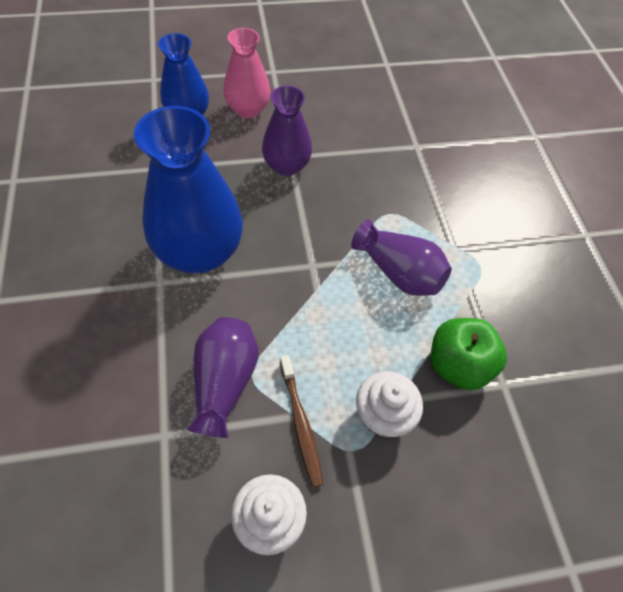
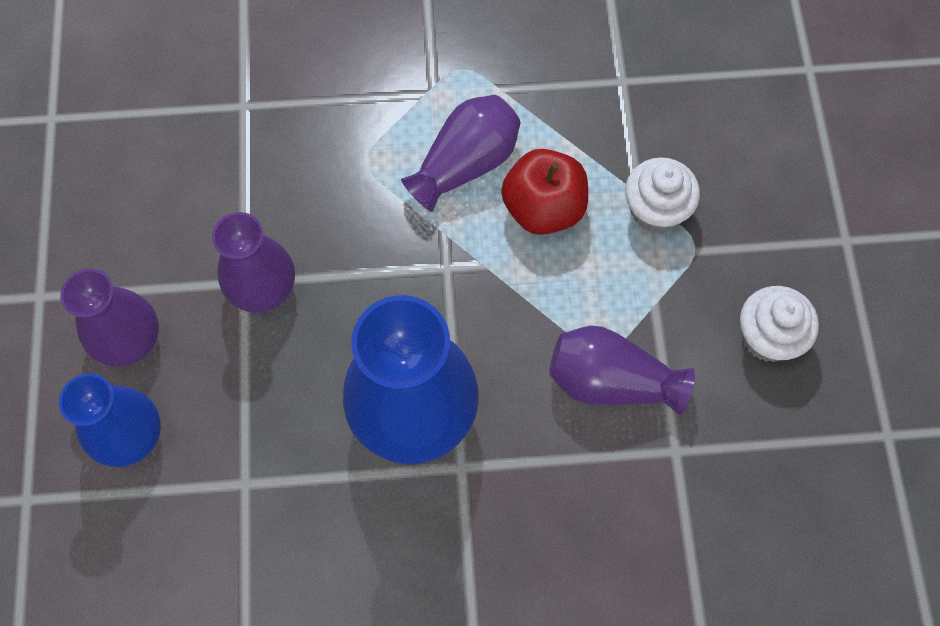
camera: 80 degrees left, 10 degrees up
pink vase [223,28,270,118] -> purple vase [60,268,159,367]
brown toothbrush [280,355,323,488] -> none
green apple [431,318,507,390] -> none
none -> red apple [501,149,588,235]

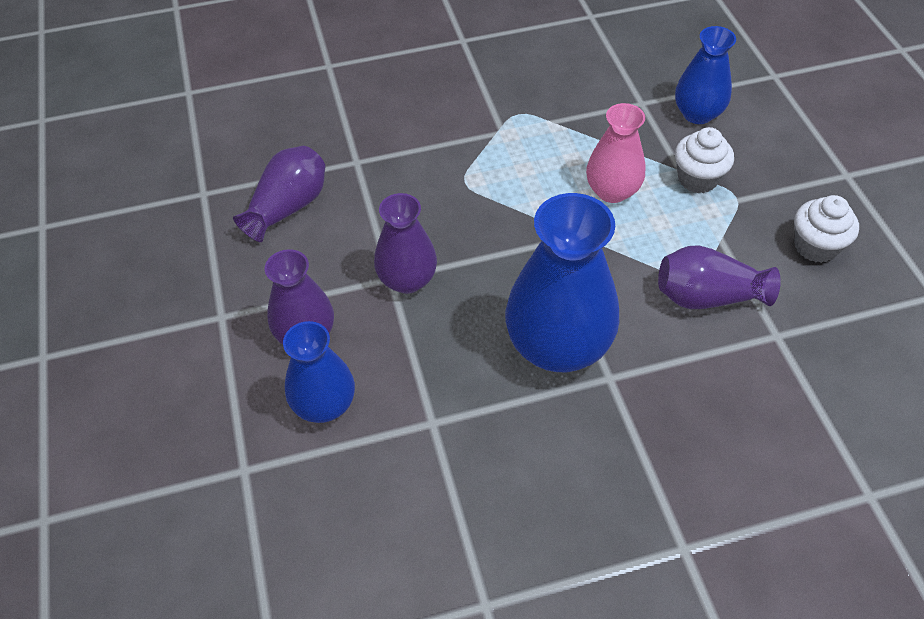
camera: 10 degrees left, 15 degrees down
purple vase [401,95,521,212] -> purple vase moved to [233,146,325,242]
red apple [501,149,588,235] -> pink vase [586,103,646,203]
none -> blue vase [675,26,736,124]

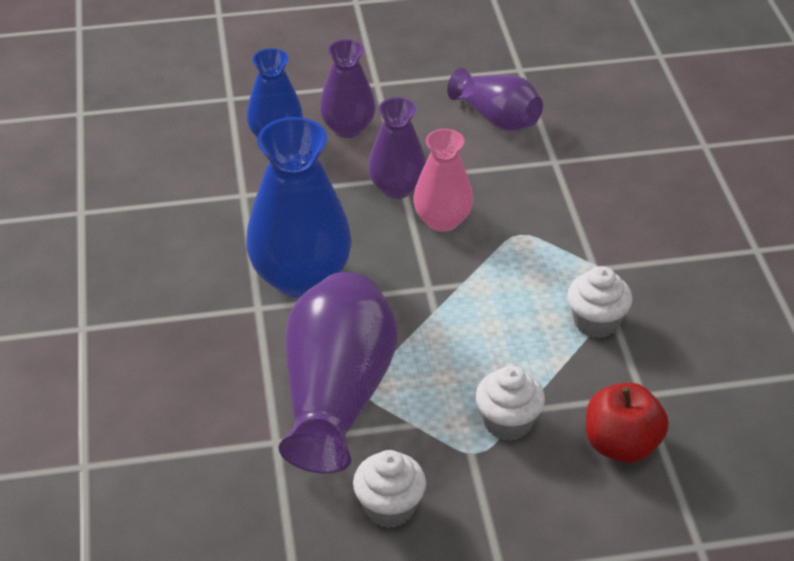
camera: 95 degrees right, 10 degrees down
pink vase [586,103,646,203] -> pink vase moved to [413,129,473,232]
purple vase [658,245,781,309] -> purple vase [278,272,398,474], size x1.67
blue vase [675,26,736,124] -> red apple [586,383,669,463]
none -> white cupcake [567,266,633,338]

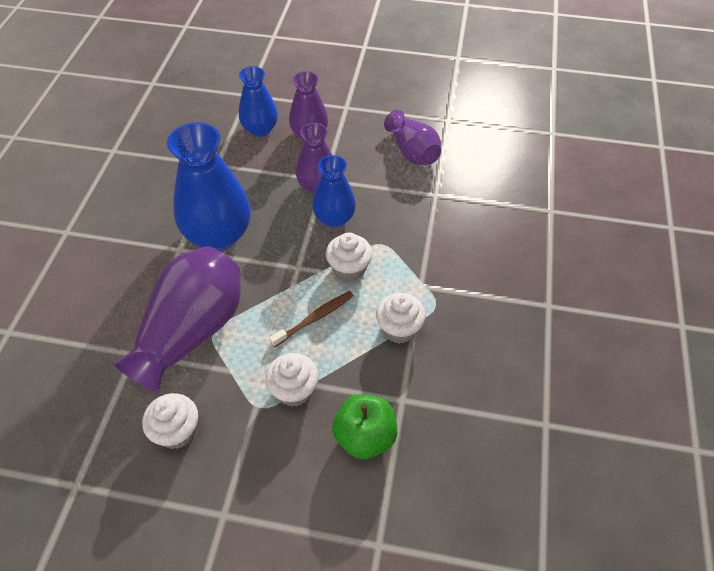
camera: 20 degrees right, 10 degrees up
pink vase [413,129,473,232] -> blue vase [312,155,356,228]
red apple [586,383,669,463] -> green apple [332,394,397,459]
none -> brown toothbrush [269,291,354,347]
none -> white cupcake [326,233,372,282]

